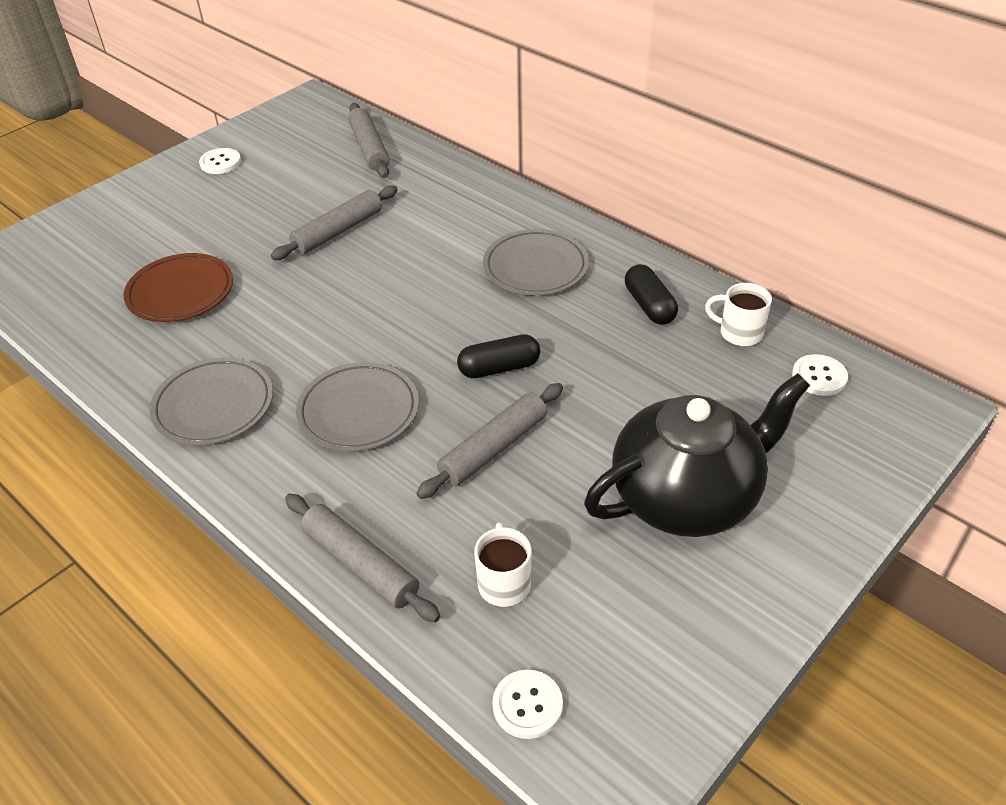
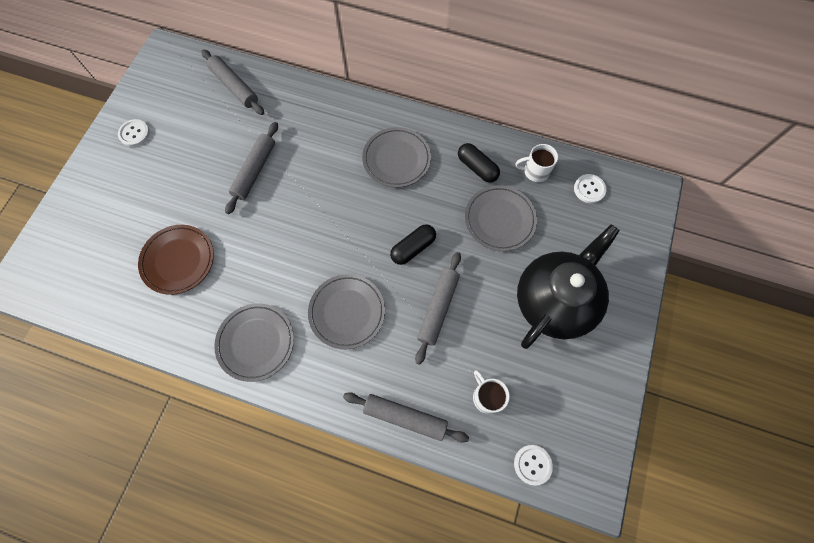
camera: 25 degrees left, 25 degrees up
none -> grey plate [465,185,537,251]

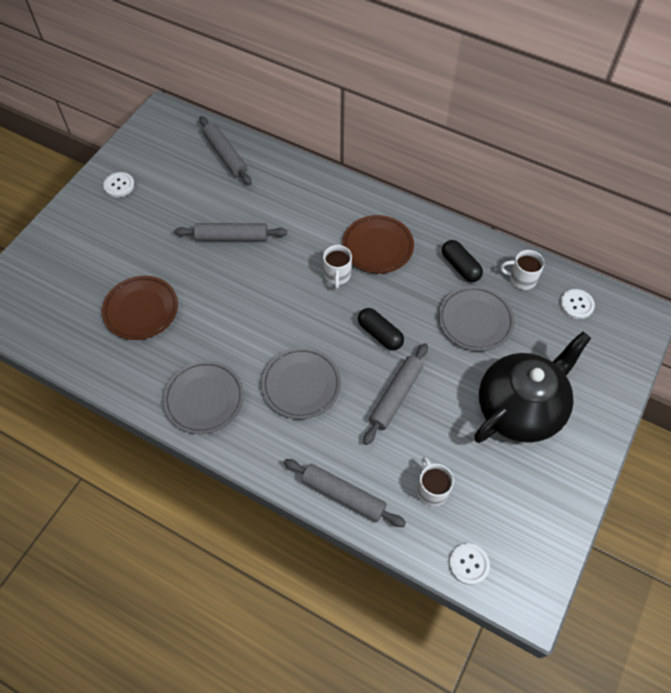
camera: 10 degrees right, 10 degrees down
grey rolling pin [225,122,278,214] -> grey rolling pin turned 60 degrees clockwise [174,223,287,241]
grey plate [362,127,431,188] -> brown plate [342,215,414,273]
black capsule [390,224,436,265] -> black capsule turned 75 degrees clockwise [358,308,404,350]
none -> white mug [323,245,352,289]

